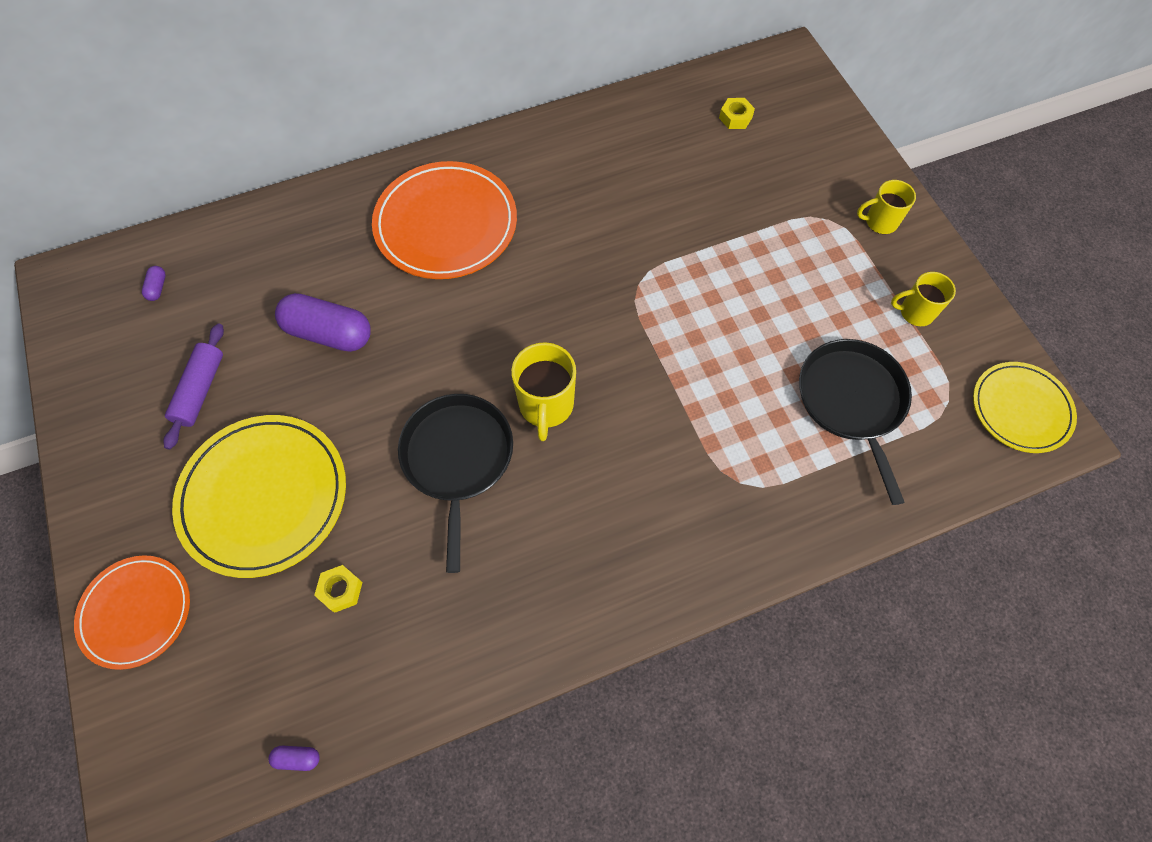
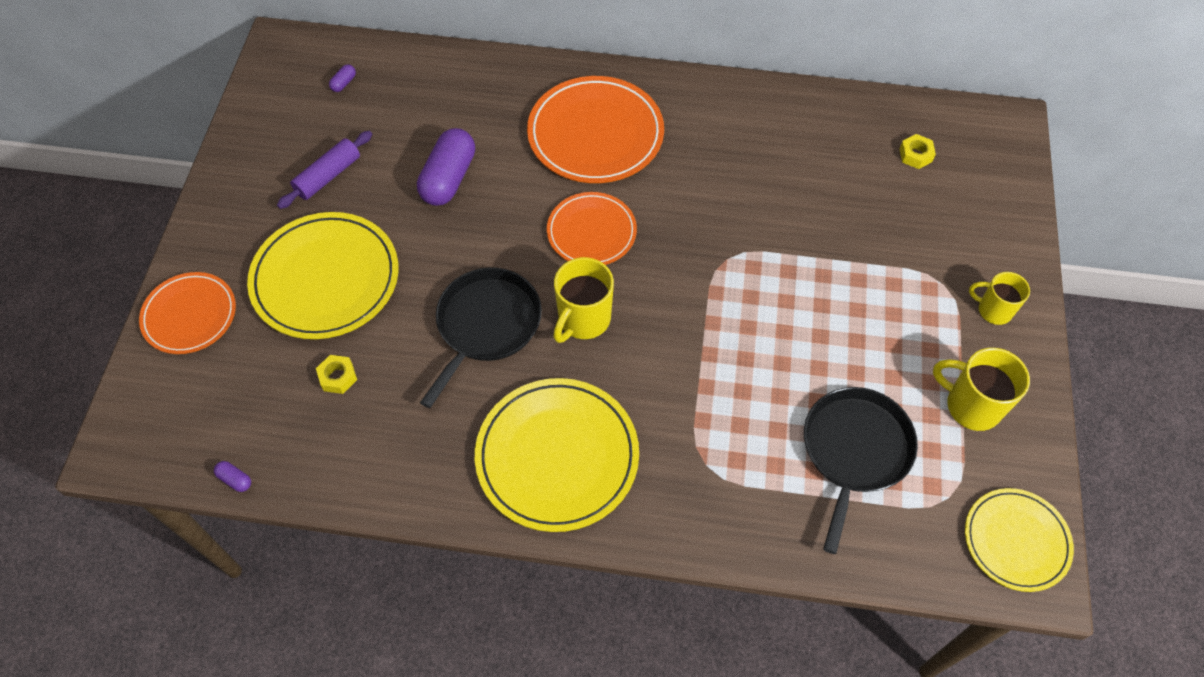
camera: 30 degrees right, 5 degrees down
purple capsule [275,293,371,352] -> purple capsule turned 60 degrees clockwise [417,128,475,206]
yellow mug [891,272,956,326] -> yellow mug [933,348,1030,431], size x1.52
none -> yellow plate [475,378,639,532]
none -> orange plate [547,192,637,265]

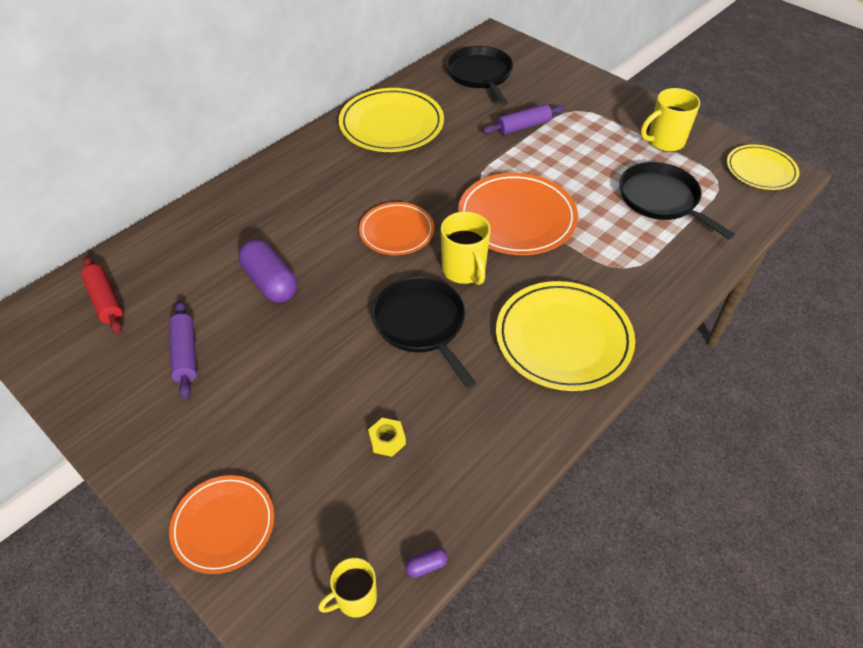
camera: 55 degrees left, 10 degrees down
yellow plate [247,212,399,339] -> yellow plate moved to [339,88,444,152]
purple capsule [329,64,356,92] -> red rolling pin [81,256,123,334]
orange plate [527,76,664,183] -> orange plate moved to [458,173,578,255]
yellow nut [900,134,936,169] -> black pan [446,46,514,105]
yellow mug [969,272,1030,325] -> yellow mug moved to [318,558,377,618]
none -> purple rolling pin [483,104,565,135]

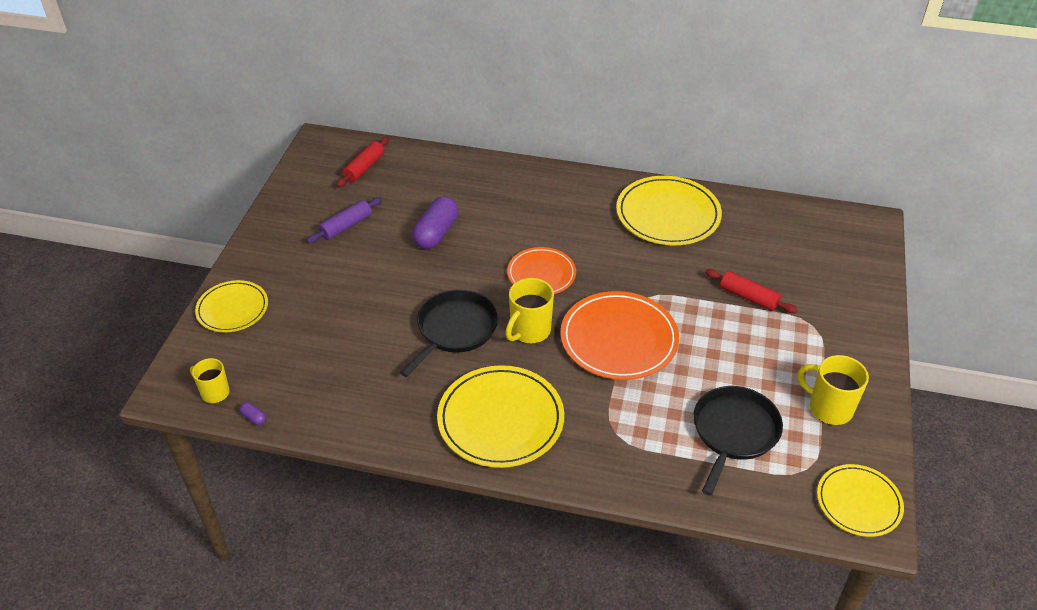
camera: 60 degrees right, 5 degrees down
orange plate [169,475,274,574] -> yellow plate [195,280,268,332]
yellow nut [368,418,406,457] -> none
black pan [446,46,514,105] -> none
purple rolling pin [483,104,565,135] -> red rolling pin [705,269,797,313]

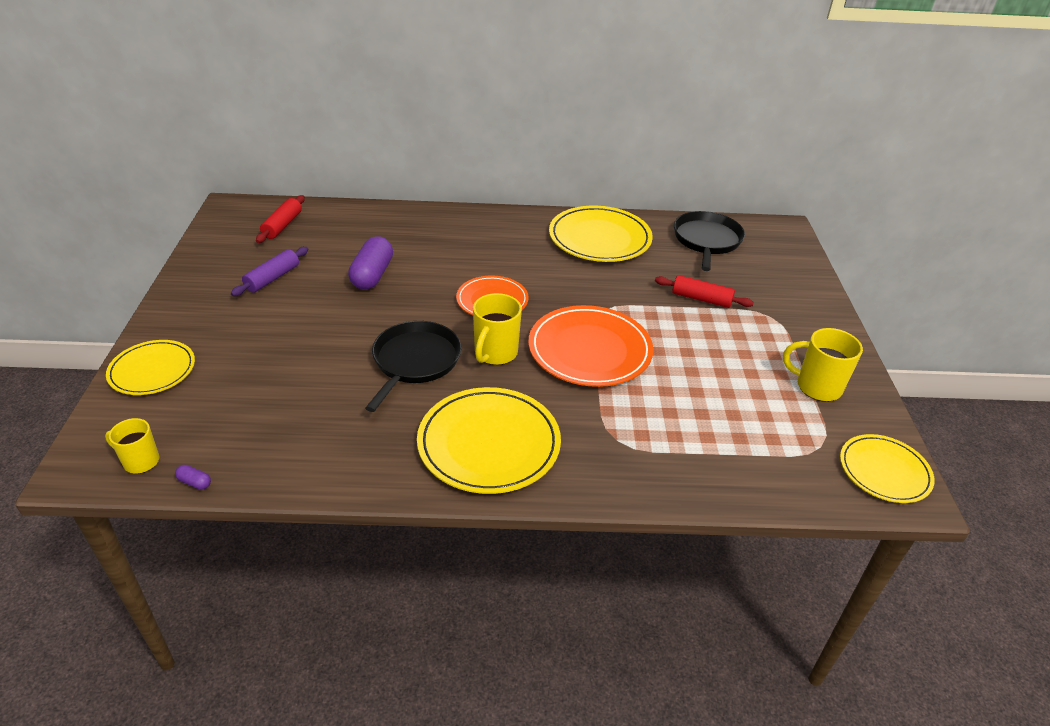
camera: 15 degrees left, 5 degrees down
black pan [693,386,783,496] -> black pan moved to [674,211,745,271]

